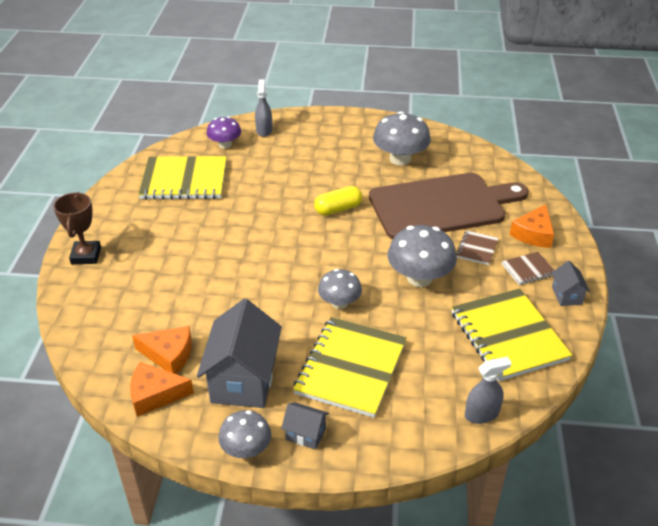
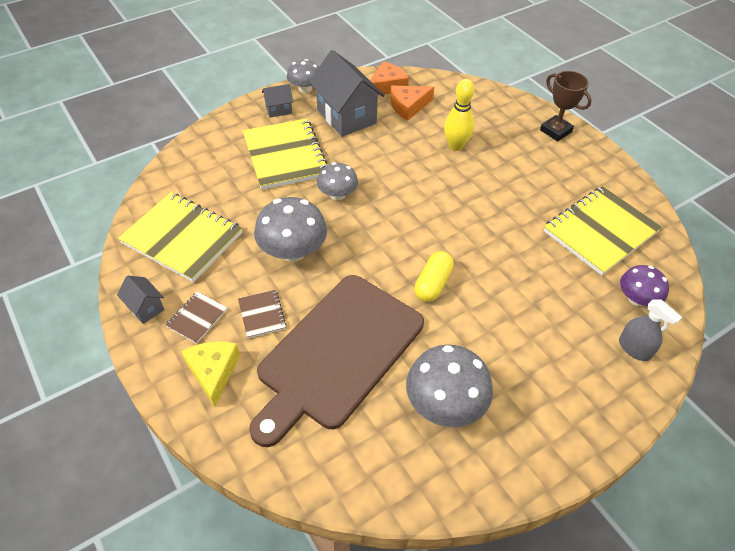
camera: 140 degrees right, 10 degrees up
grey spray bottle [465,357,512,424] -> none
orange cheese [509,204,554,248] -> yellow cheese [181,341,240,407]
none -> yellow bowling pin [444,79,475,151]

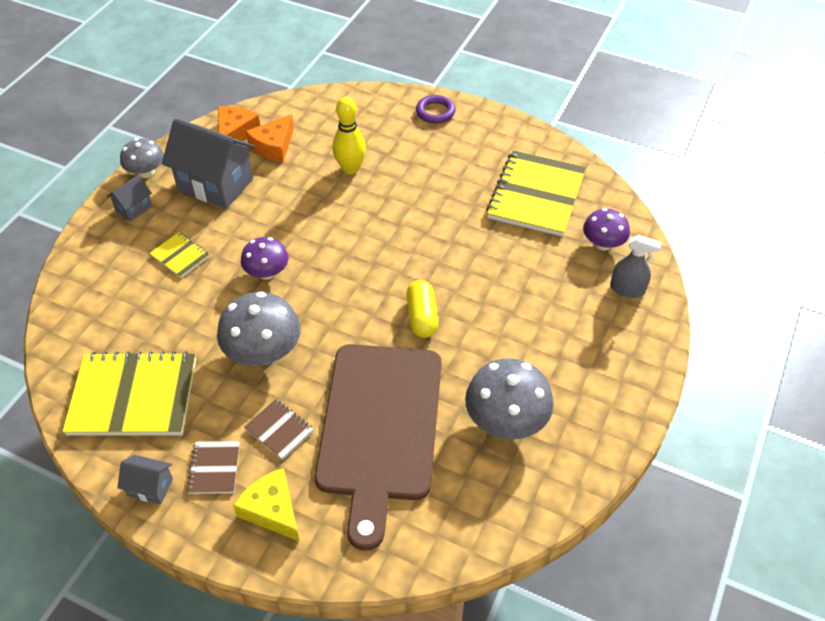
camera: 30 degrees left, 0 degrees up
yellow notebook [243,118,327,190] -> yellow notebook [150,232,210,278], size x0.47
grey mushroom [317,162,358,201] -> purple mushroom [241,237,289,280]
brown trophy [540,71,592,141] -> purple ring [416,95,455,124]

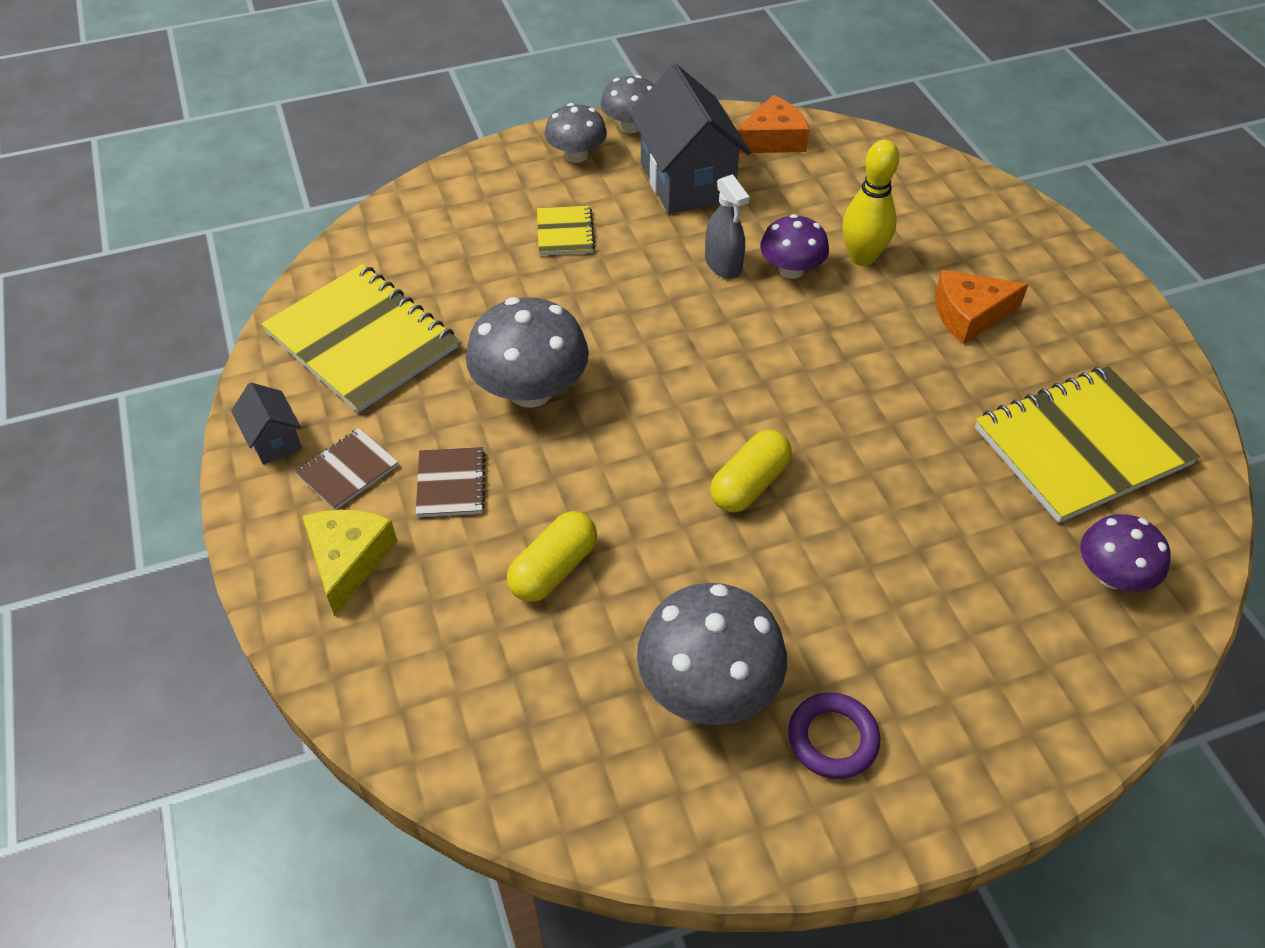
camera: 45 degrees right, 0 degrees up
grey house [107,175,152,222] -> grey mushroom [545,103,607,163]
purple mushroom [241,237,289,280] -> purple mushroom moved to [760,214,829,279]
orange cheese [246,114,294,162] -> orange cheese moved to [935,270,1029,344]
brown cutting board [315,344,442,551] -> yellow capsule [507,511,597,602]
purple ring [416,95,455,124] -> purple ring moved to [788,692,880,779]
grey spray bottle [610,235,662,298] -> grey spray bottle moved to [705,174,750,279]

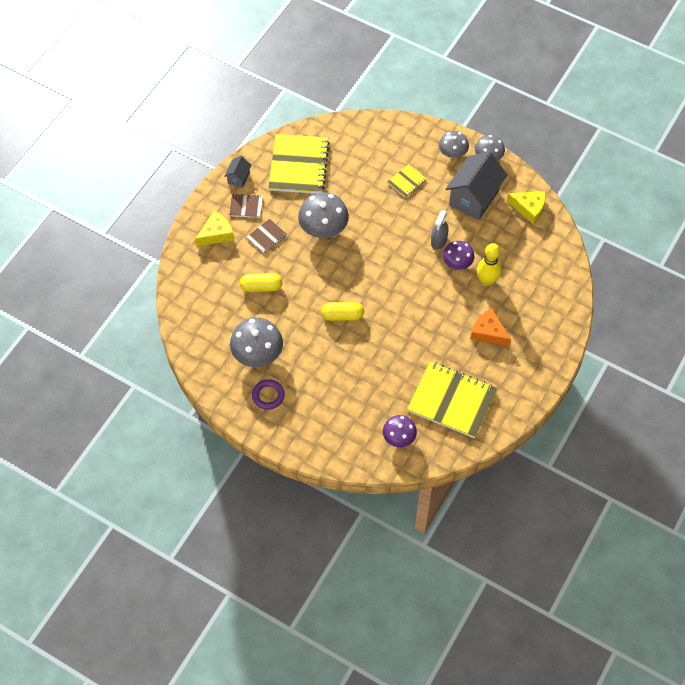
camera: 50 degrees right, 10 degrees up
orange cheese [736,95,809,153] -> yellow cheese [507,191,546,224]

